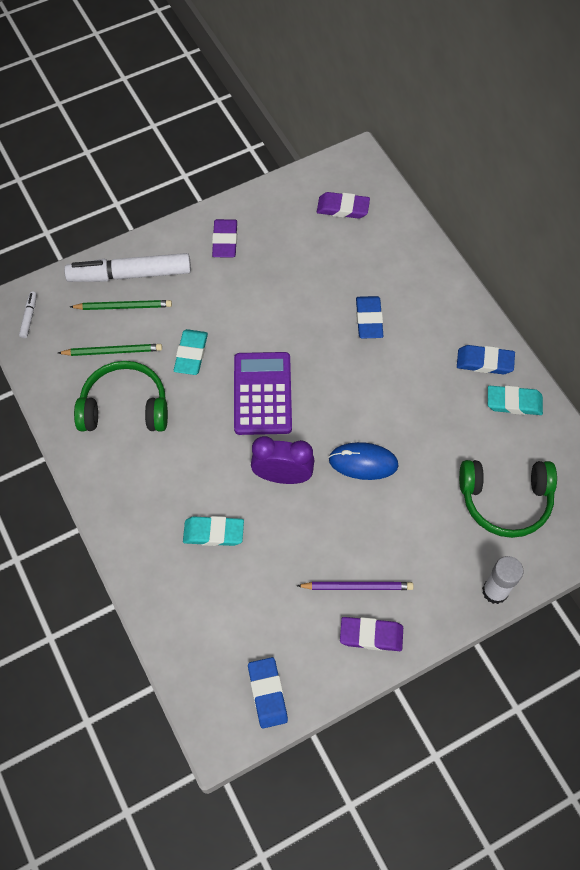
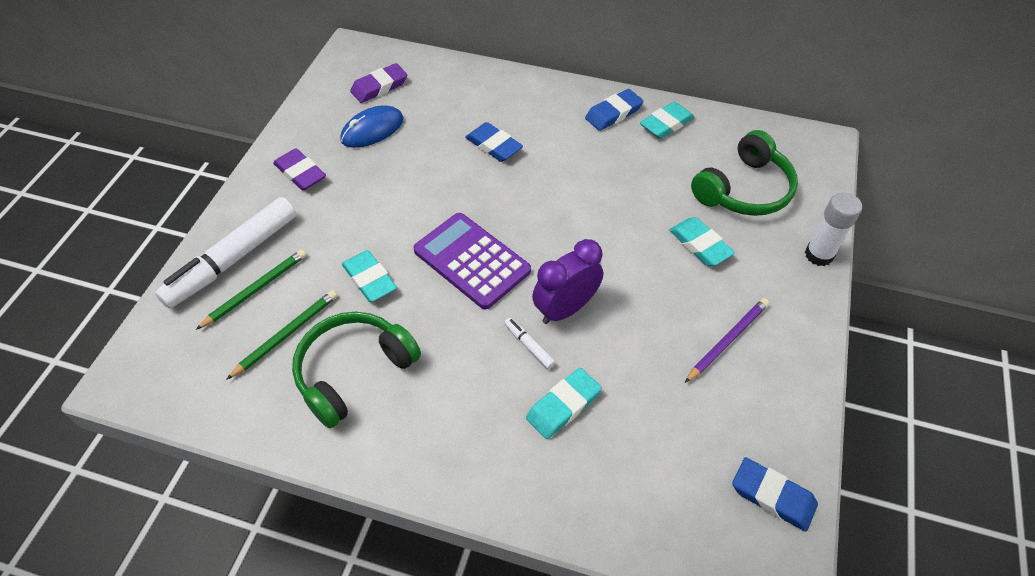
camera: 45 degrees left, 10 degrees down
white marker [19,292,37,338] -> white marker moved to [505,318,556,369]
blue mouse [329,442,399,480] -> blue mouse moved to [340,106,404,148]
purple eraser [340,617,403,651] -> none
none -> turquoise eraser [669,217,735,266]

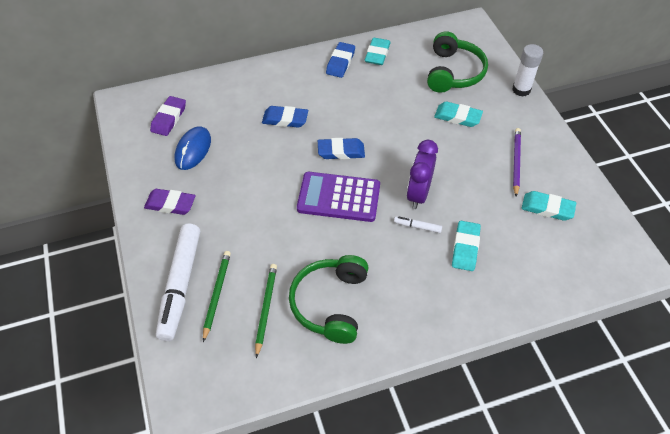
camera: 35 degrees left, 0 degrees up
turquoise eraser [342,250,397,302] -> turquoise eraser moved to [522,191,576,221]
blue eraser [732,457,818,532] -> blue eraser moved to [318,138,365,160]

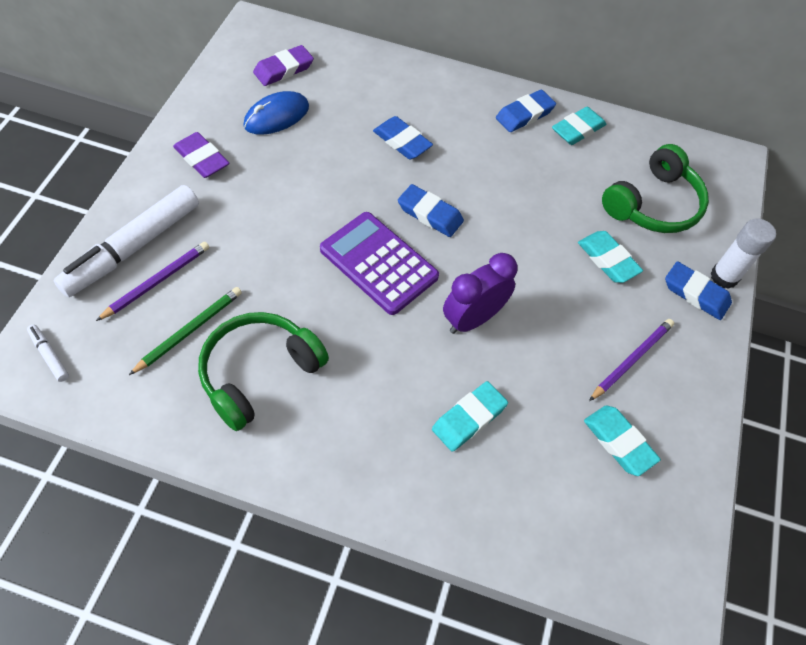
camera: 30 degrees right, 5 degrees up
green pencil [203,251,231,342] -> purple pencil [96,242,209,321]
white marker [394,216,442,233] -> white marker moved to [27,324,69,382]
none -> blue eraser [665,261,732,320]

